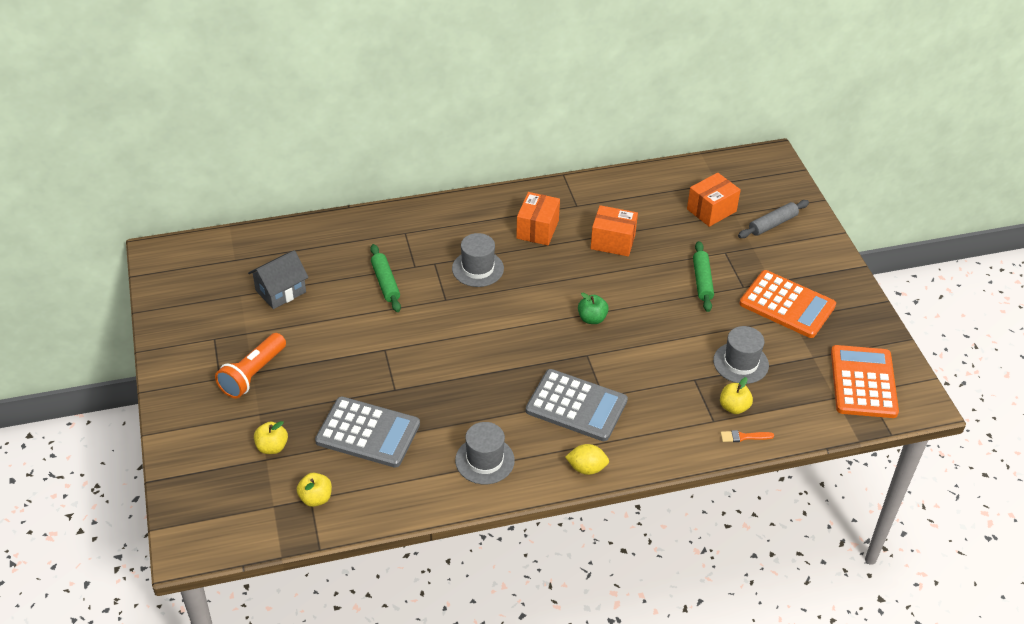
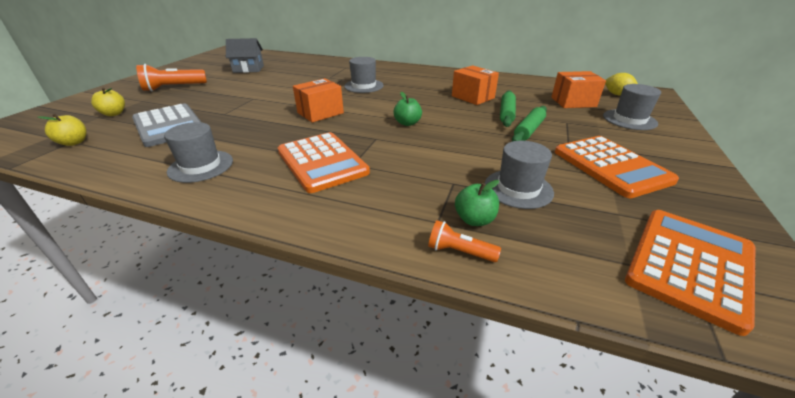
camera: 35 degrees right, 10 degrees down
green rolling pin [370,244,401,312] -> green rolling pin moved to [500,90,516,127]
orange box [516,192,560,245] -> orange box moved to [293,78,344,123]
grey calculator [526,369,628,441] -> orange calculator [278,132,370,193]
yellow lemon [565,444,609,475] -> yellow lemon moved to [605,73,638,95]
yellow apple [720,377,753,414] -> green apple [455,180,499,226]
orange brush [721,430,774,442] -> orange flashlight [428,220,501,262]
grey rolling pin [738,200,809,238] -> grey hat [603,84,661,130]

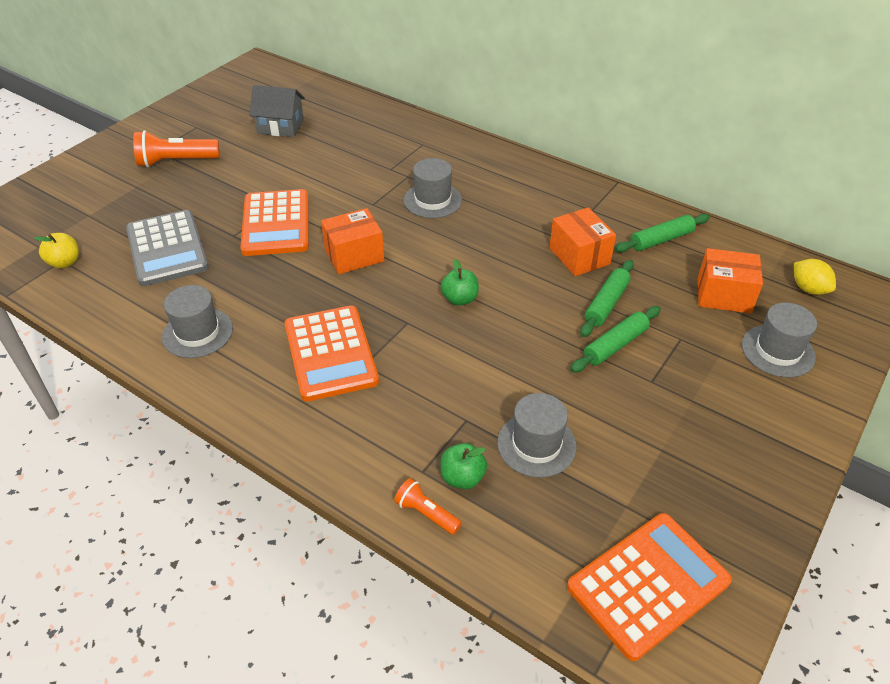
camera: 15 degrees right, 10 degrees up
yellow apple [91,88,125,116] -> none
orange calculator [555,136,679,198] -> orange calculator moved to [240,189,309,256]
none -> green rolling pin [615,214,710,253]

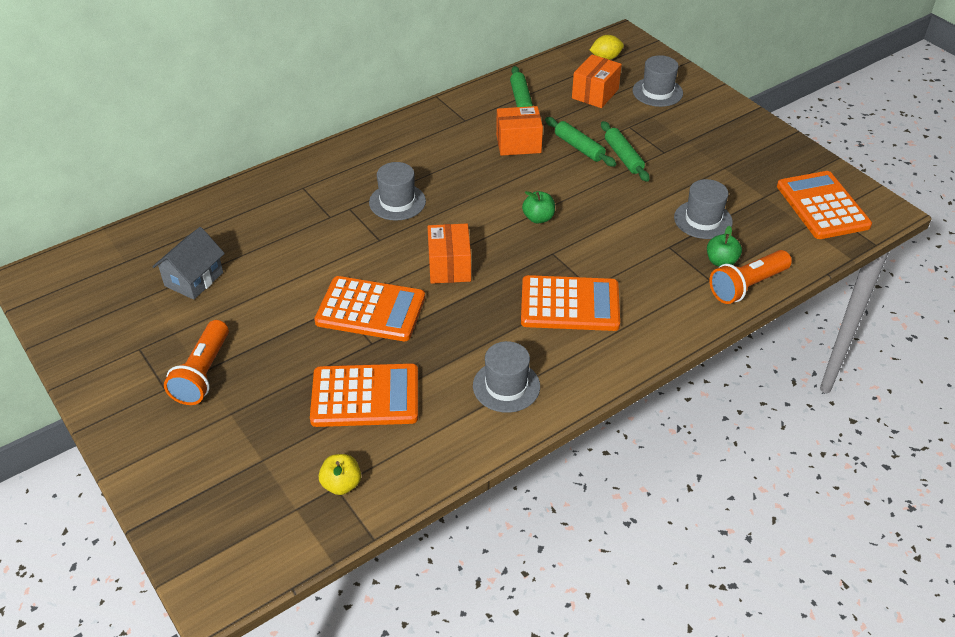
camera: 70 degrees left, 0 degrees up
grey calculator [126,210,209,286] -> orange calculator [310,363,418,427]
orange flashlight [394,478,462,535] -> orange flashlight [709,250,792,304], size x1.77

